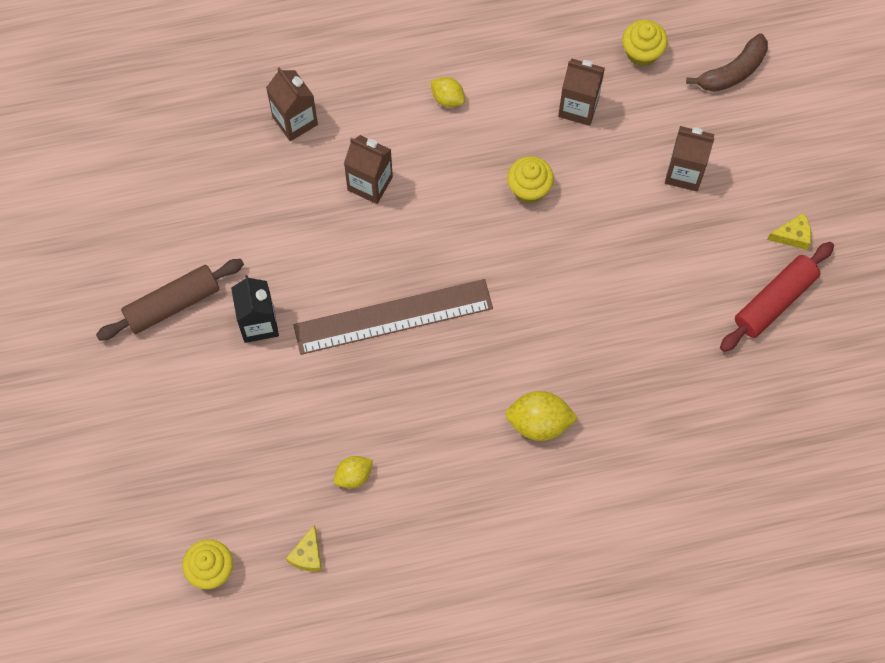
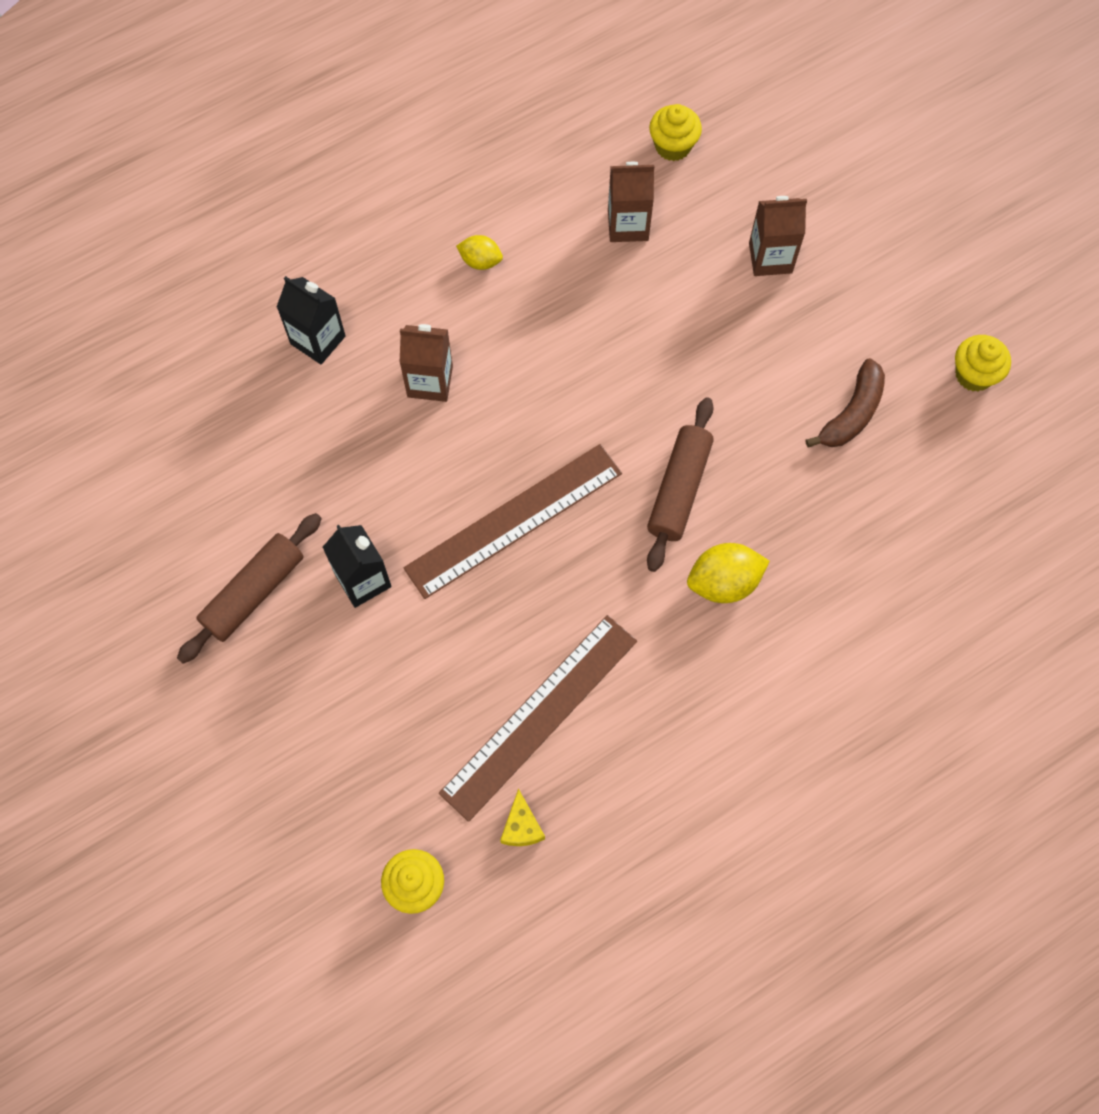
camera: 20 degrees left, 0 degrees up
brown carton [266,67,318,141] -> black carton [277,276,346,364]
yellow lemon [334,456,373,488] -> brown ruler [439,615,637,822]
yellow cupcake [507,156,554,203] -> yellow cupcake moved to [955,335,1011,392]
brown banana [686,33,768,92] -> brown banana moved to [806,358,885,447]
red rolling pin [720,242,834,352] -> none
yellow cheese [767,213,812,250] -> none
none -> brown rolling pin [647,397,714,572]

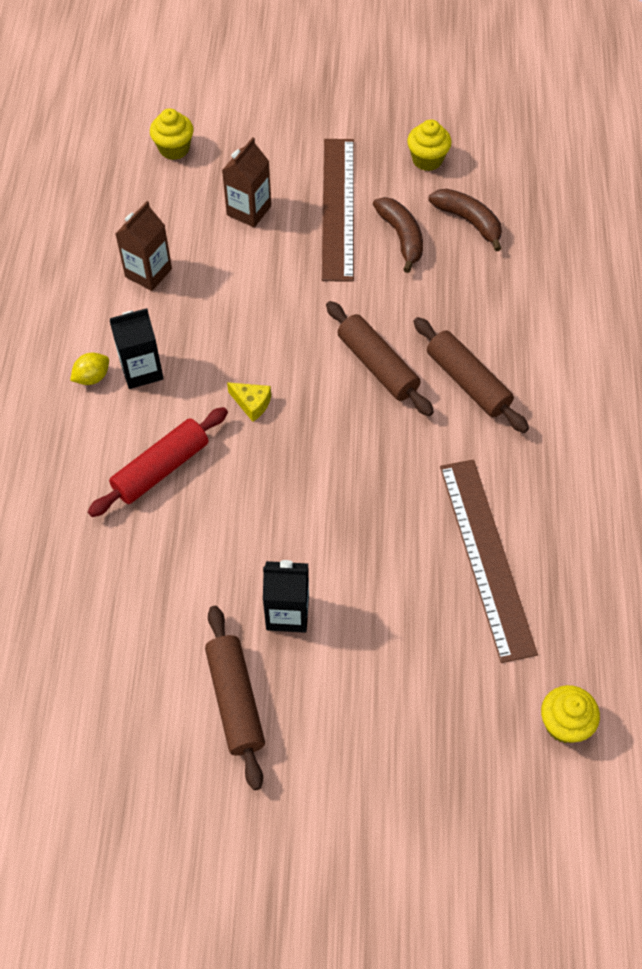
camera: 55 degrees left, 10 degrees down
black carton [277,276,346,364] -> black carton moved to [110,308,164,389]
brown carton [400,324,453,402] -> red rolling pin [88,407,228,517]
brown ruler [404,444,622,599] -> brown ruler moved to [322,139,354,282]
yellow cheese [500,789,545,846] -> yellow cheese moved to [227,382,271,422]
yellow cupcake [649,104,702,161] -> yellow cupcake moved to [150,108,194,160]
yellow lemon [687,543,770,603] -> brown rolling pin [414,317,529,433]
none -> brown banana [429,189,502,251]

